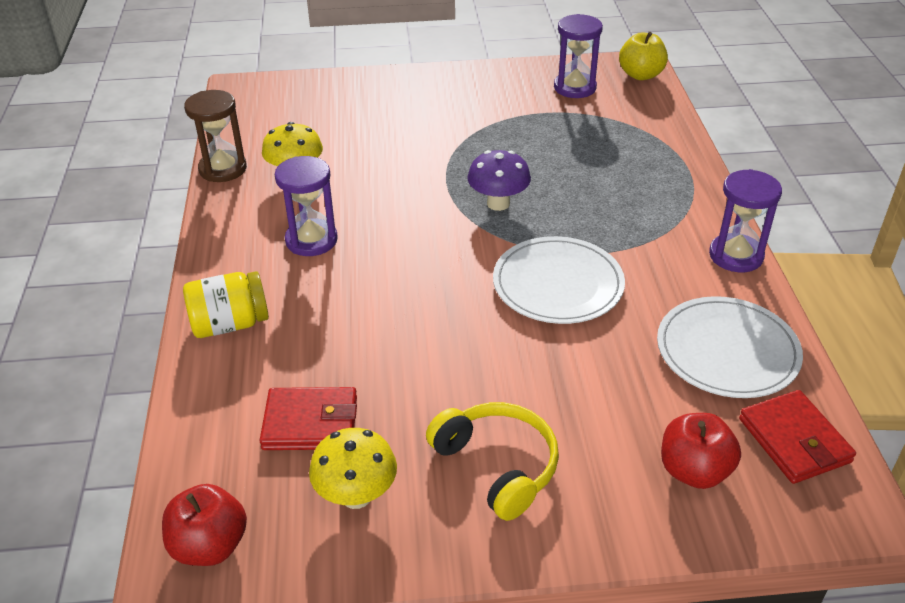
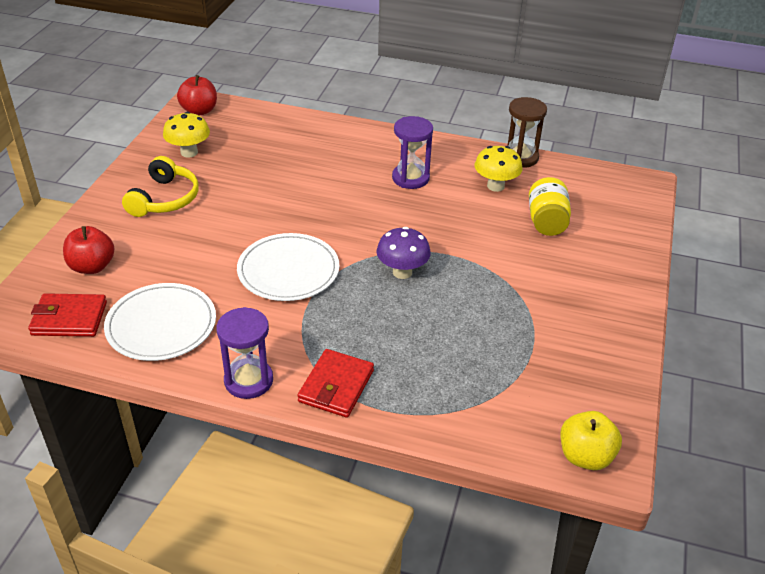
camera: 110 degrees right, 0 degrees up
yellow jar [183,271,269,338] -> yellow jar moved to [529,177,571,236]
red wallet [259,387,357,450] -> red wallet moved to [298,349,374,418]
yellow headphones [426,402,559,521] -> yellow headphones turned 60 degrees counterclockwise [122,156,199,217]
purple hourglass [554,14,603,98] -> none

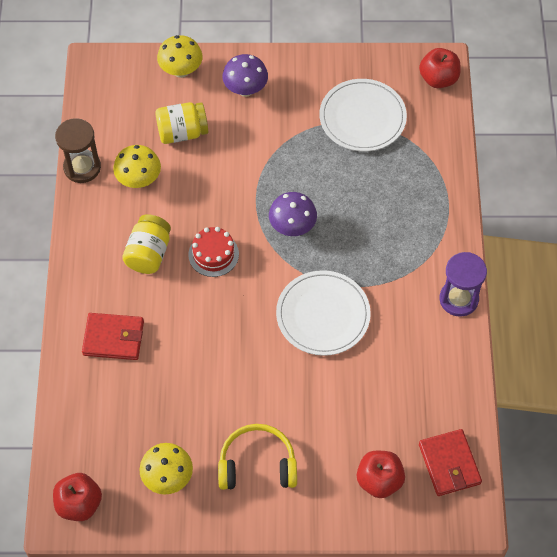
camera: 105 degrees left, 20 degrees up
white plate [104,283,216,361] -> white plate moved to [319,79,407,152]
red wallet [298,349,374,418] -> red wallet moved to [82,313,144,360]
purple hourglass [392,116,433,189] -> yellow jar [122,214,171,274]
yellow apple [560,411,622,470] -> red apple [419,48,461,88]
none -> yellow mushroom [157,35,202,78]
none -> red cake [188,227,239,277]
none -> purple mushroom [222,54,268,97]

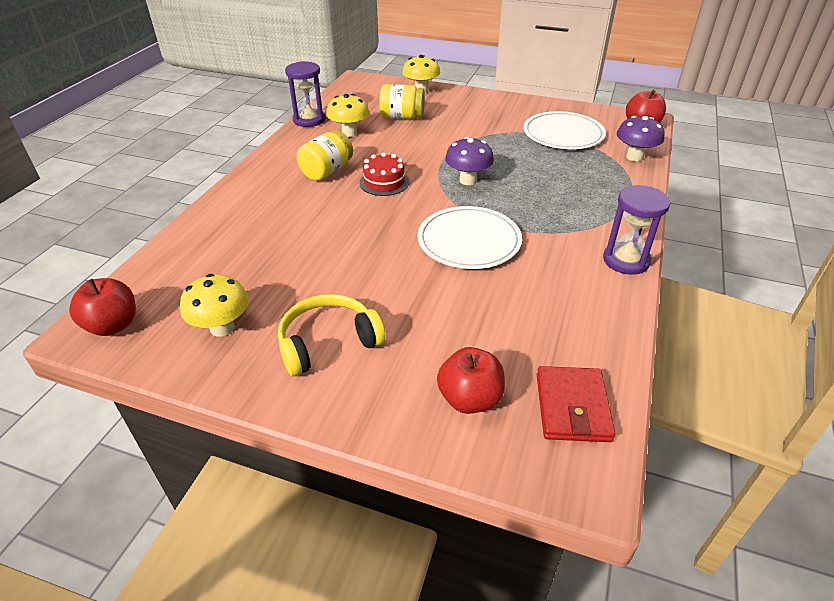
camera: 20 degrees right, 20 degrees down
brown hourglass [55,118,101,183] -> purple hourglass [285,61,326,127]
red wallet [82,313,144,360] -> none
yellow headphones [218,424,297,490] -> yellow headphones turned 45 degrees counterclockwise [278,294,386,376]
purple mushroom [222,54,268,97] -> purple mushroom moved to [617,116,665,161]

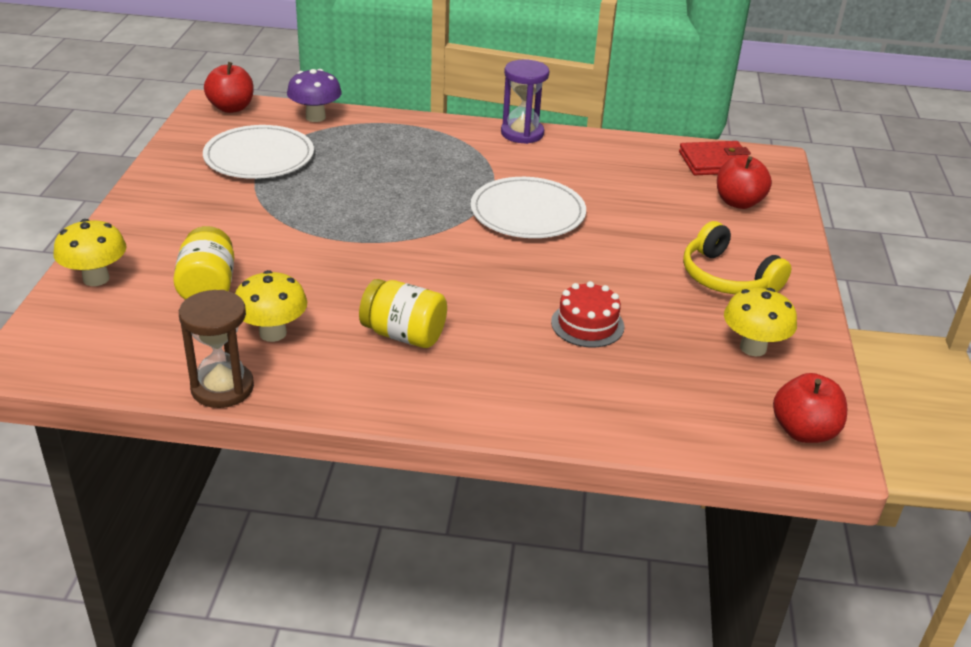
camera: 105 degrees left, 5 degrees down
purple hourglass [285,61,326,127] -> brown hourglass [179,290,254,408]
red cake [359,153,409,196] -> red cake moved to [551,281,624,347]
purple mushroom [445,137,494,185] -> none

